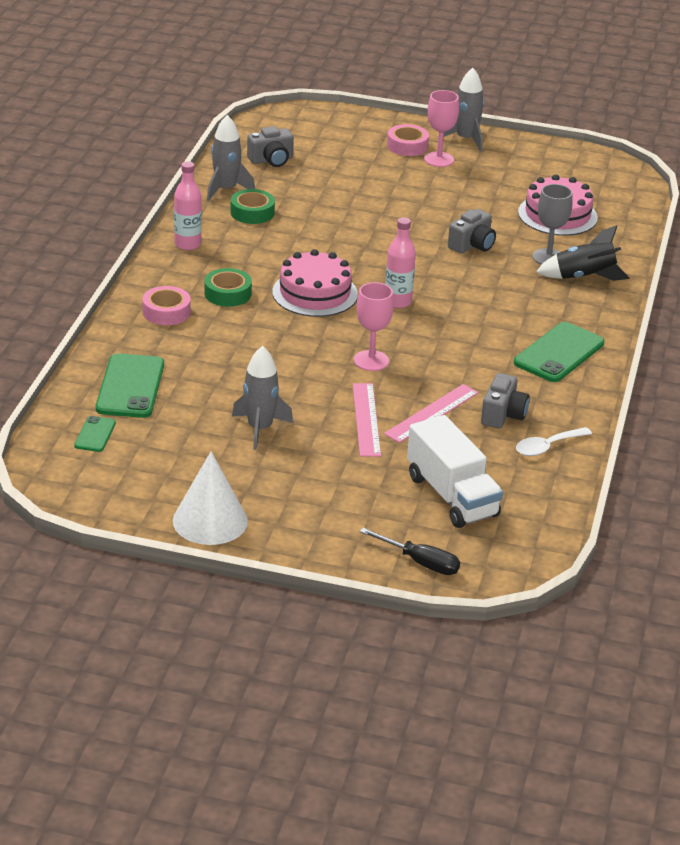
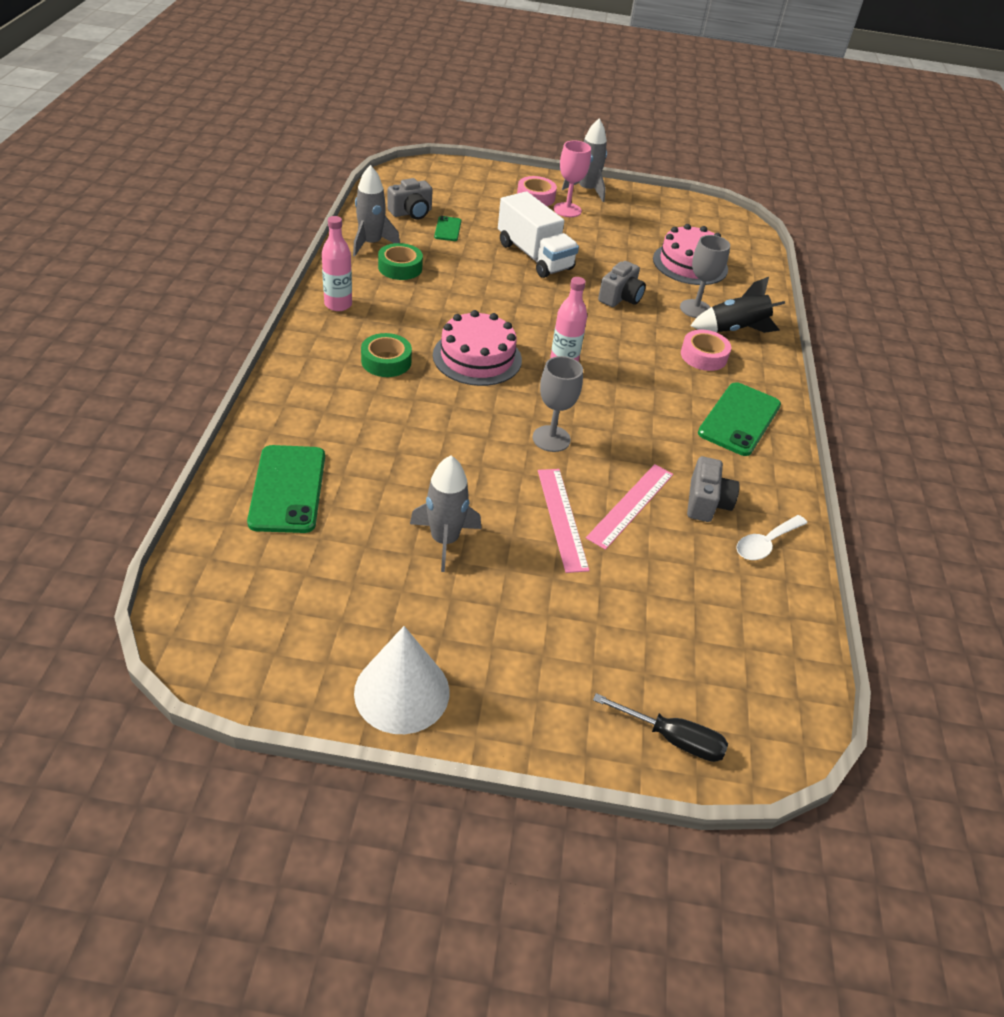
camera: 10 degrees left, 10 degrees up
green phone [74,416,116,452] -> green phone moved to [434,216,461,241]
pink tape [142,286,191,325] -> pink tape moved to [681,330,731,371]
pink goblet [354,282,394,371] -> grey goblet [533,356,583,452]
white truck [407,415,503,528] -> white truck moved to [498,191,579,278]

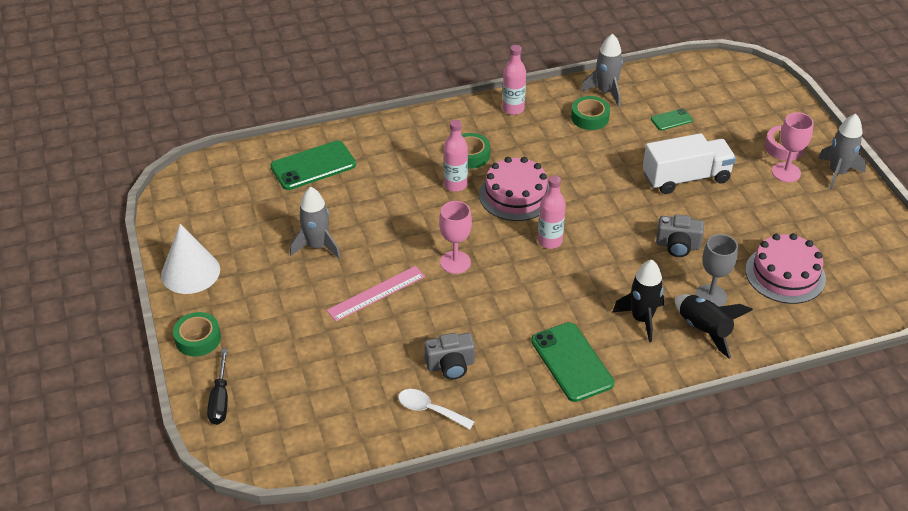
camera: 70 degrees right, 0 degrees up
grey camera [388,178,432,220] -> none
white truck [498,191,579,278] -> white truck turned 135 degrees counterclockwise [643,133,736,194]
grey goblet [533,356,583,452] -> pink goblet [439,201,472,274]
pink ruler [586,464,673,550] -> none
pink tape [681,330,731,371] -> black rocket [612,260,664,342]
green phone [698,382,781,456] -> green phone turned 60 degrees clockwise [531,322,614,402]
none -> green tape [173,312,221,357]
none -> pink bottle [443,120,468,192]

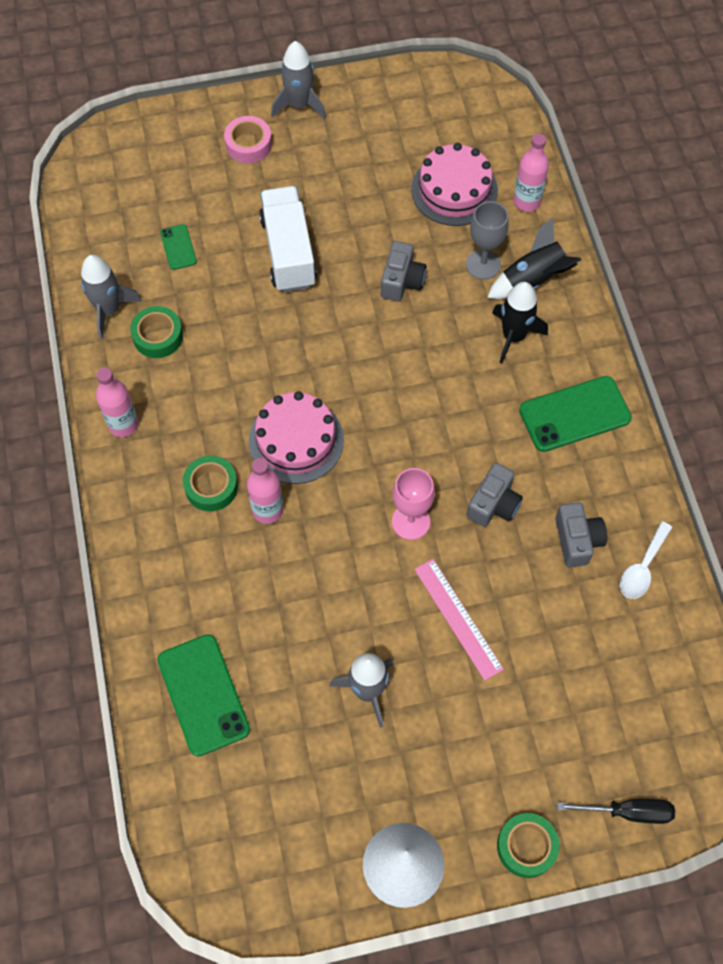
camera: 85 degrees left, 20 degrees up
pink bottle [538,175,566,249] -> pink bottle moved to [513,134,549,212]
pink goblet [772,112,814,182] -> none
none -> grey camera [467,463,523,527]

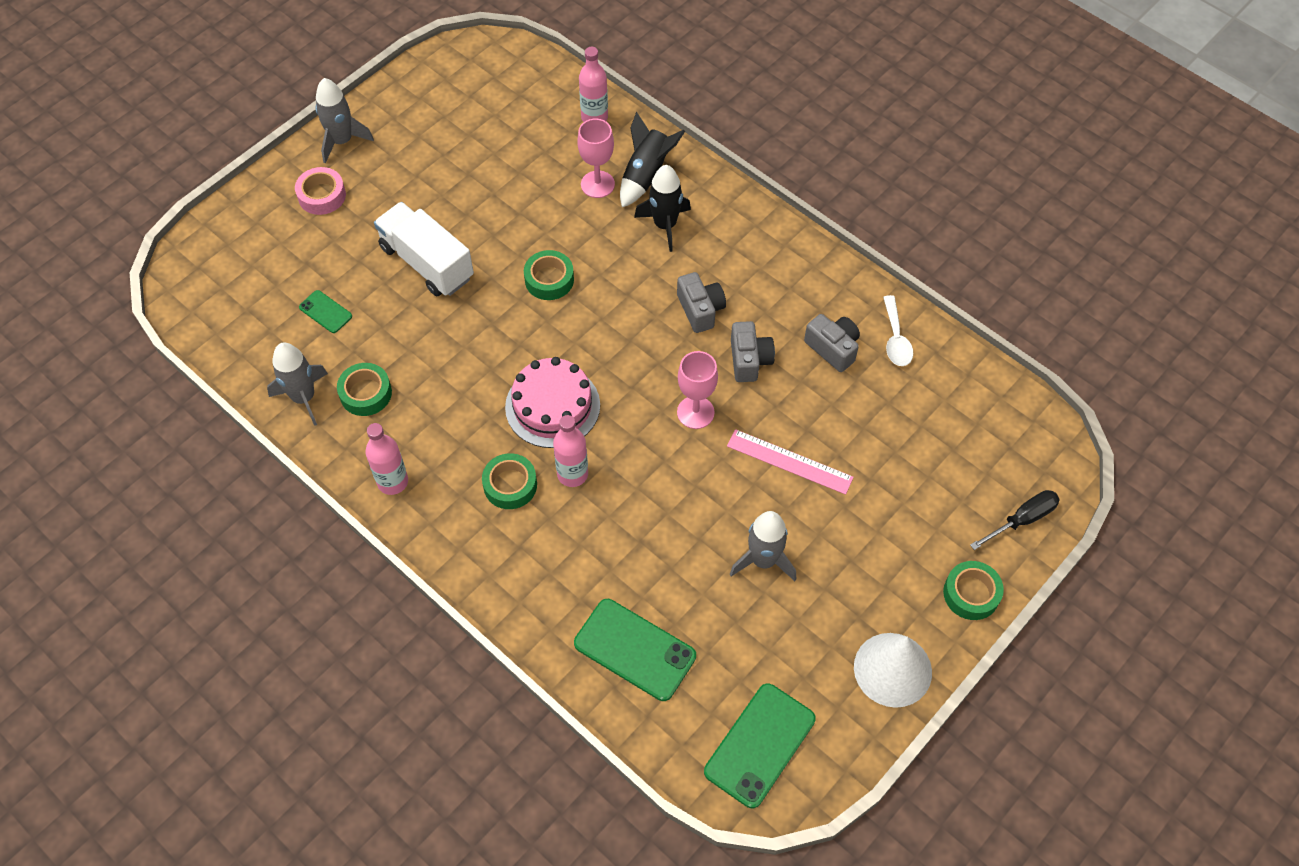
camera: 35 degrees left, 5 degrees down
grey camera [381,241,426,301] -> grey camera moved to [677,272,726,333]
pink cake [411,143,498,226] -> none
grey goblet [466,201,509,280] -> pink goblet [577,119,615,198]
green phone [519,376,632,452] -> green phone moved to [704,683,816,808]
none -> green tape [524,250,574,300]

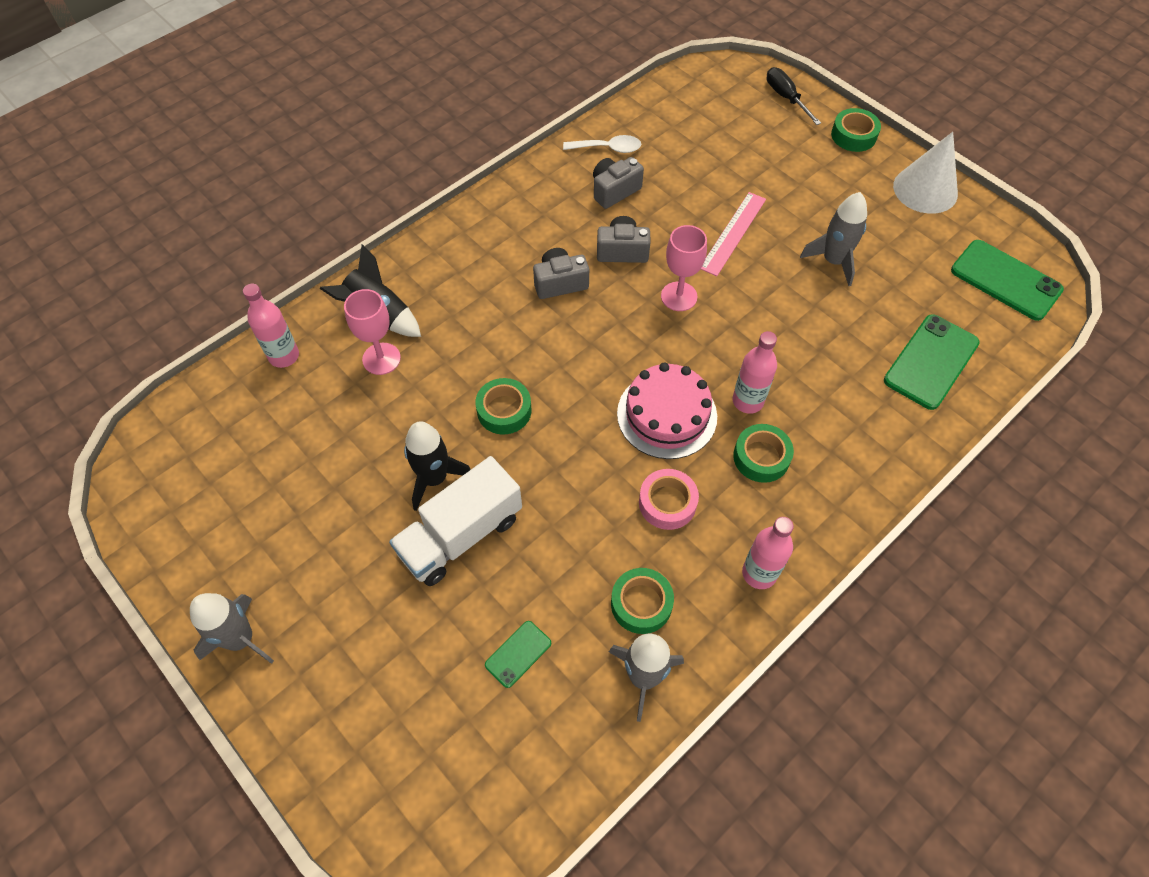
camera: 85 degrees left, 0 degrees up
pink tape [295,167,346,215] -> pink tape moved to [639,469,699,530]
black rocket [634,165,691,252] -> black rocket moved to [404,421,471,511]

